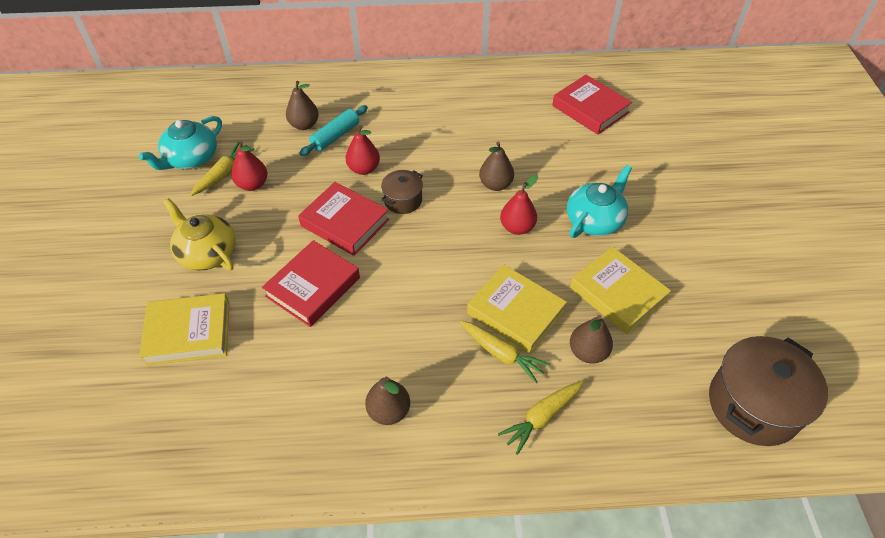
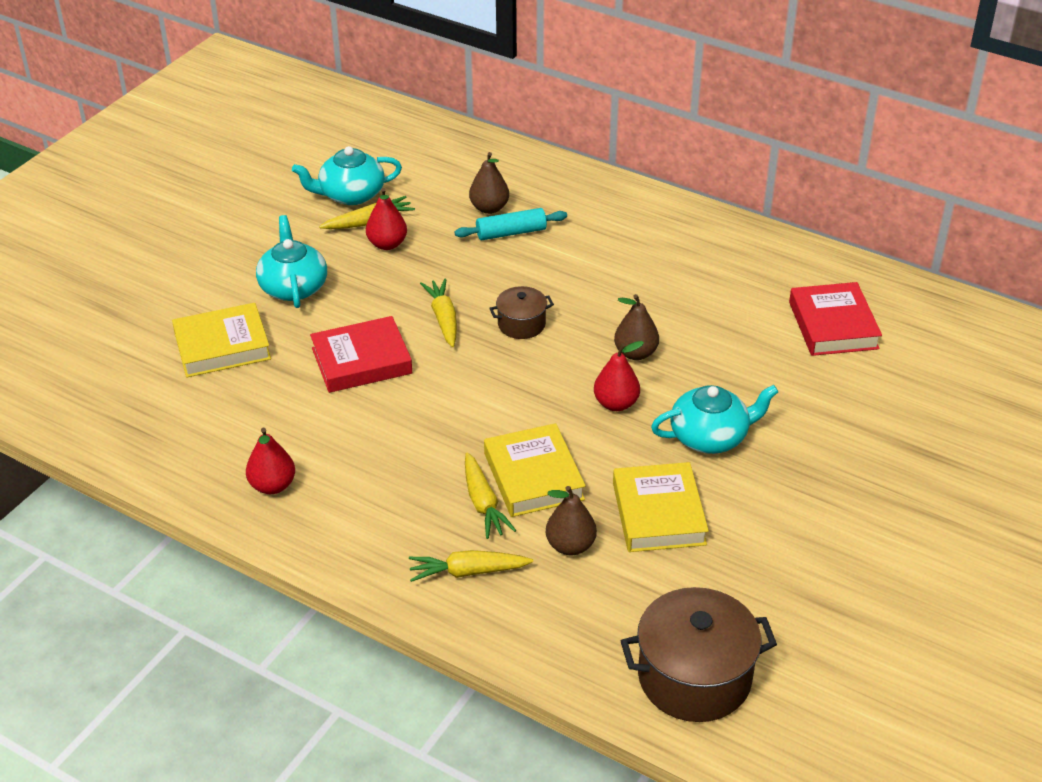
camera: 35 degrees right, 10 degrees down
yellow book [139,293,230,366] -> yellow book turned 45 degrees counterclockwise [172,303,271,377]
yellow teapot [163,198,236,270] -> turquoise teapot [256,215,327,308]
red book [298,182,389,256] -> yellow carrot [420,279,457,347]
red pear [345,125,380,175] -> red pear moved to [246,428,295,494]
brown pear [365,376,410,425] -> none

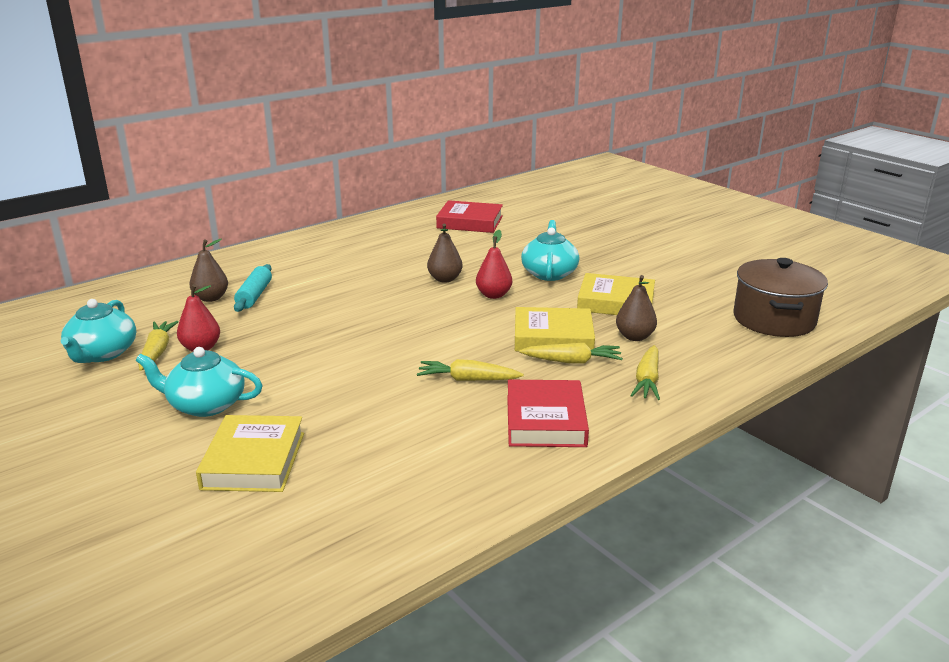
camera: 70 degrees left, 15 degrees down
red pear [246,428,295,494] -> none
red book [310,316,413,393] -> red book moved to [507,380,589,447]
yellow carrot [420,279,457,347] -> yellow carrot moved to [417,359,524,381]
brown pot [489,286,554,339] -> none

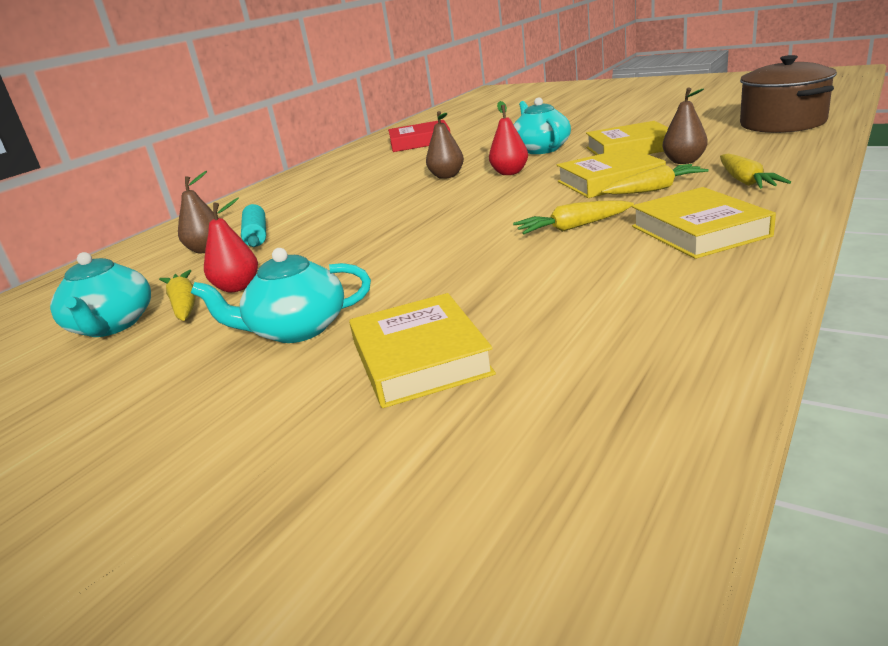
camera: 15 degrees left, 0 degrees up
red book [507,380,589,447] -> yellow book [632,187,776,259]

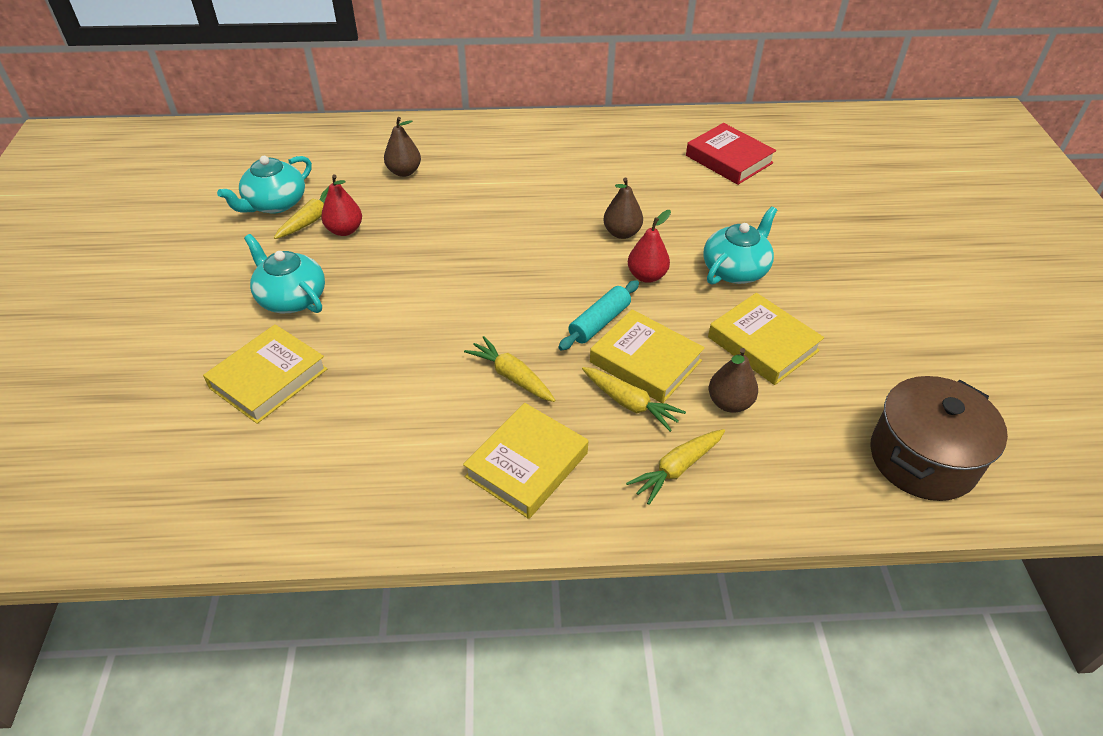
camera: 50 degrees right, 20 degrees up
turquoise rolling pin [241,204,266,247] -> turquoise rolling pin moved to [558,280,639,351]

